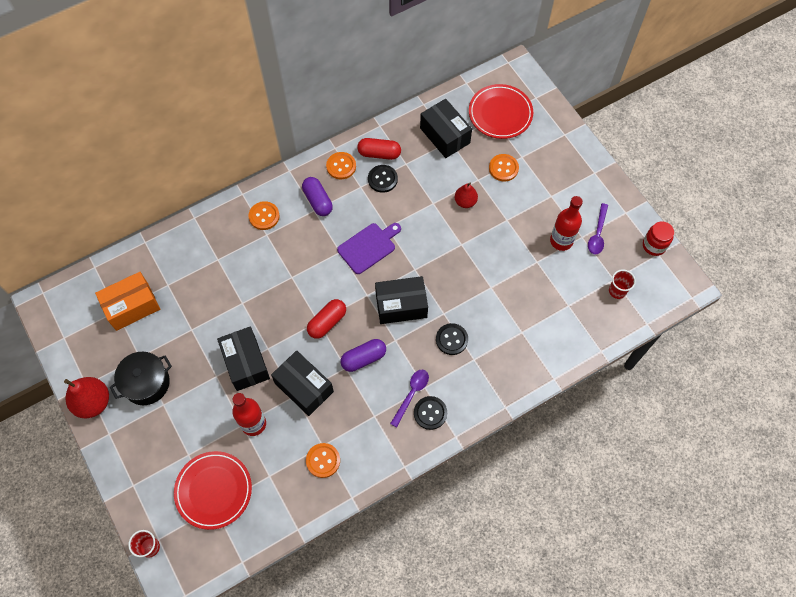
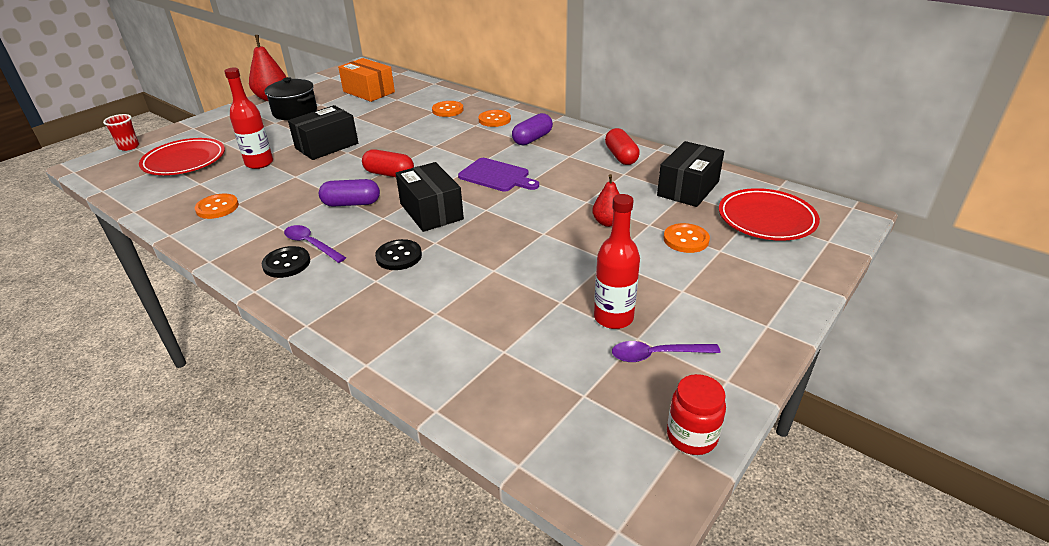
camera: 70 degrees right, 30 degrees down
black box [271,350,334,416] -> none
orange button [326,152,356,179] -> orange button moved to [432,101,464,117]
purple capsule [341,339,386,372] -> purple capsule turned 45 degrees counterclockwise [319,179,380,207]
black button [368,165,398,193] -> none
purple spoon [390,370,429,427] -> purple spoon turned 150 degrees counterclockwise [284,225,346,263]
red cup [609,269,636,299] -> none

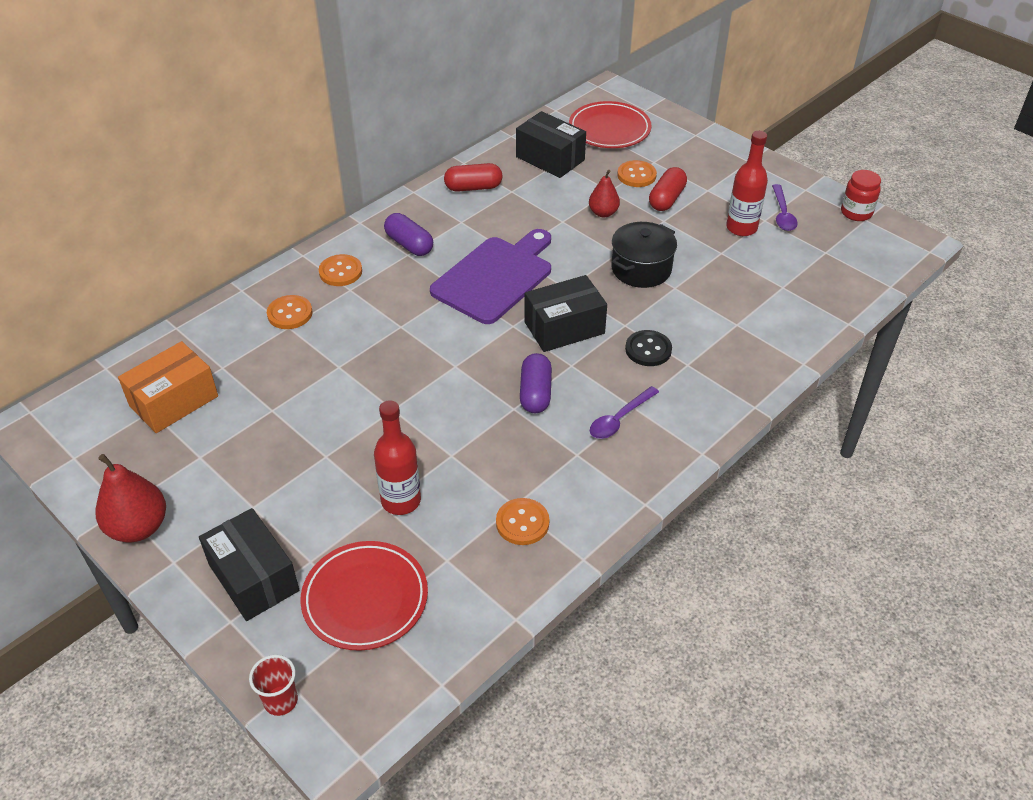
camera: 85 degrees left, 10 degrees up
black button [262,246,310,278] -> none
black pot [265,77,317,120] -> black pot moved to [612,222,677,288]
black box [288,105,358,160] -> black box moved to [199,508,299,621]
red capsule [362,149,414,177] -> red capsule moved to [649,167,687,211]
purple cutting board [458,158,539,192] -> purple cutting board [430,229,551,324], size x1.56

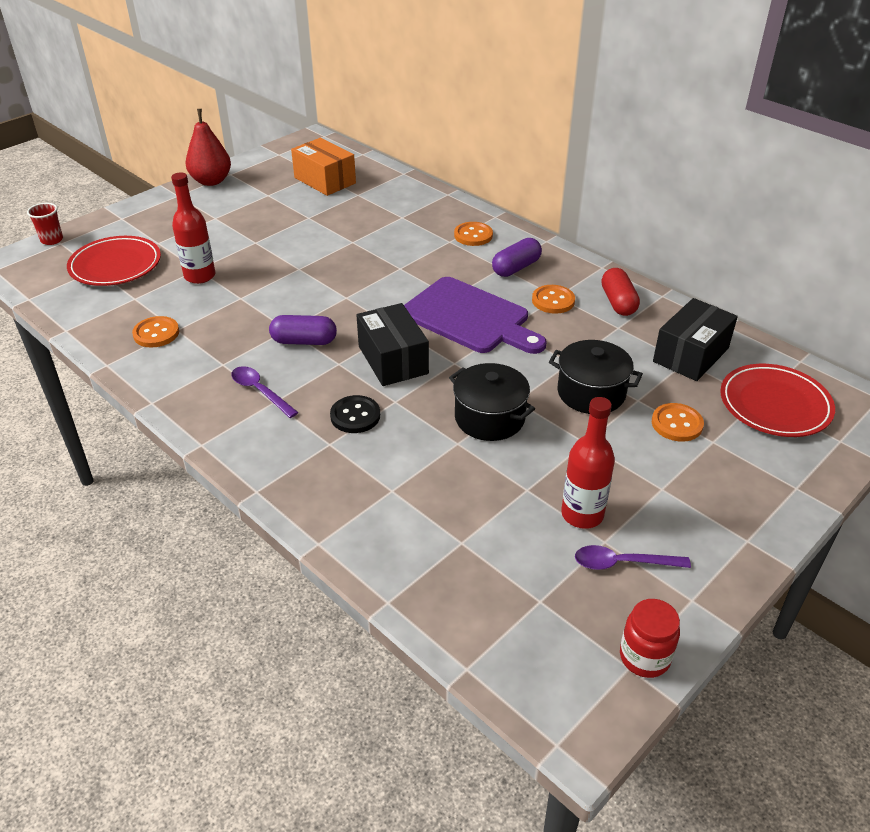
camera: 90 degrees right, 5 degrees down
black box [199,508,299,621] -> none
orange button [267,295,312,329] -> orange button moved to [532,285,575,314]
red pear [589,170,620,217] -> black pot [549,340,643,414]
red capsule [649,167,687,211] -> none

